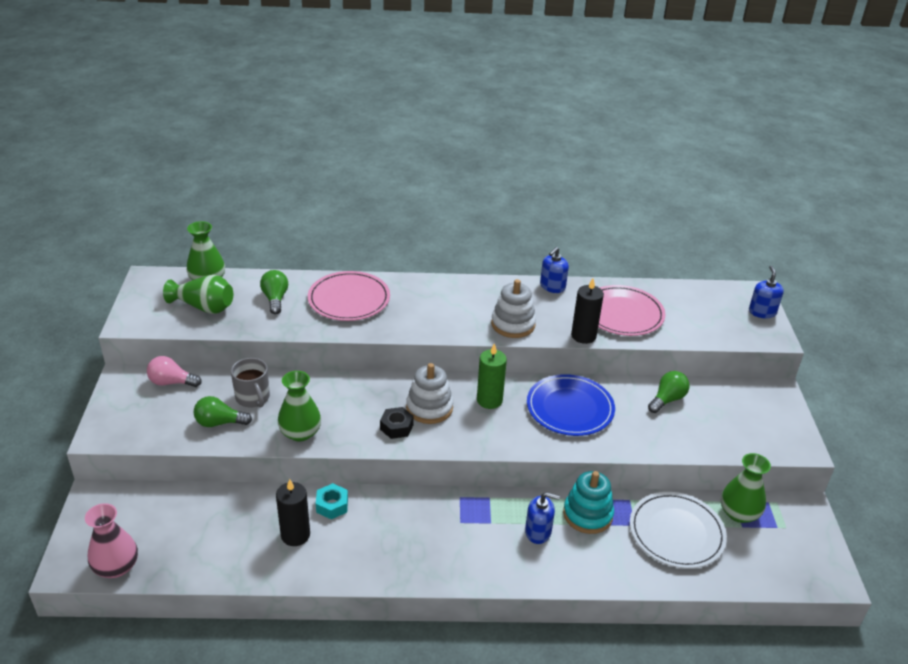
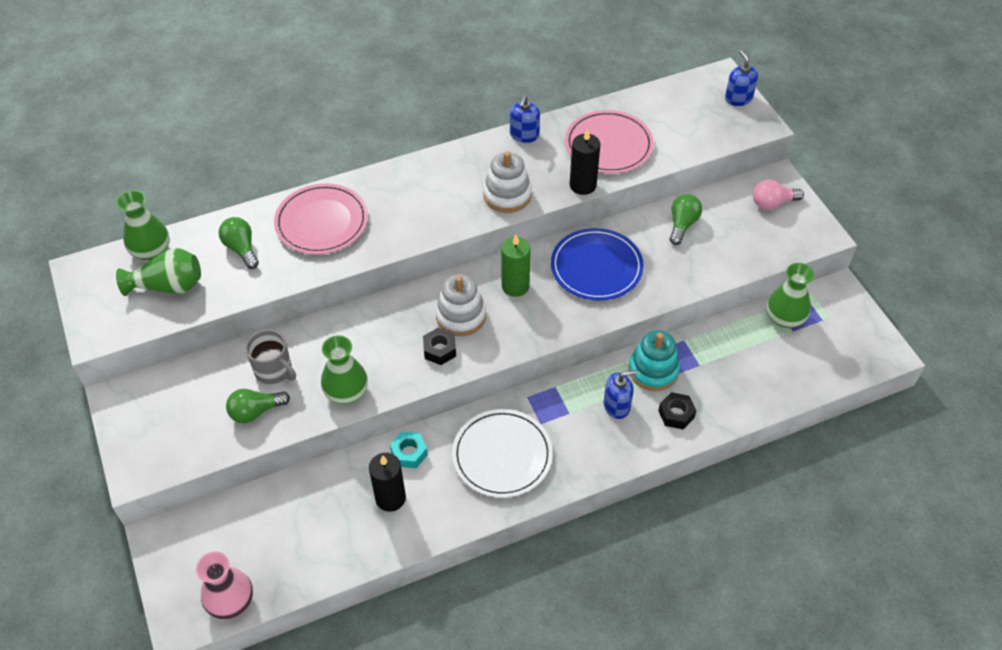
camera: 20 degrees left, 15 degrees up
pink light bulb [147,356,202,387] -> pink light bulb moved to [753,180,804,210]
white plate [630,492,727,569] -> white plate moved to [452,409,553,498]
none -> black nut [658,392,696,429]

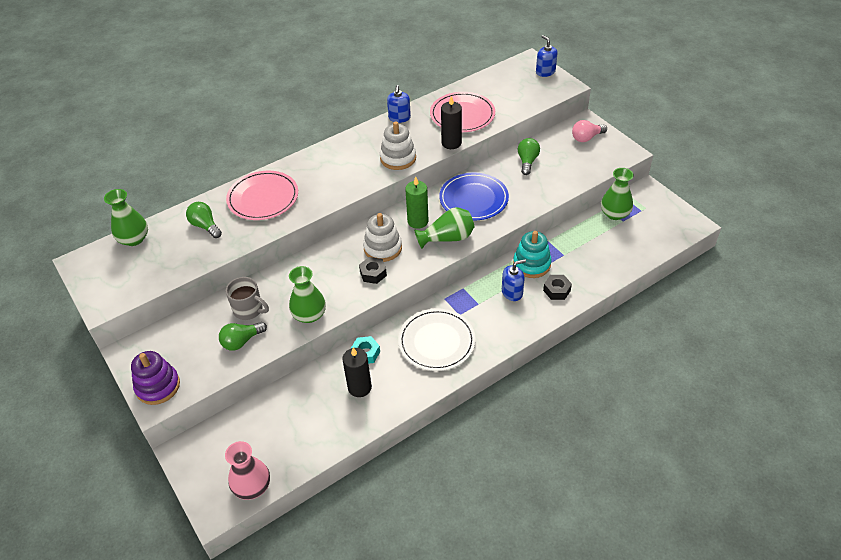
camera: 10 degrees left, 5 degrees down
green vase [116,248,201,296] -> green vase moved to [414,207,474,249]
none -> purple stacking toy [131,351,180,405]

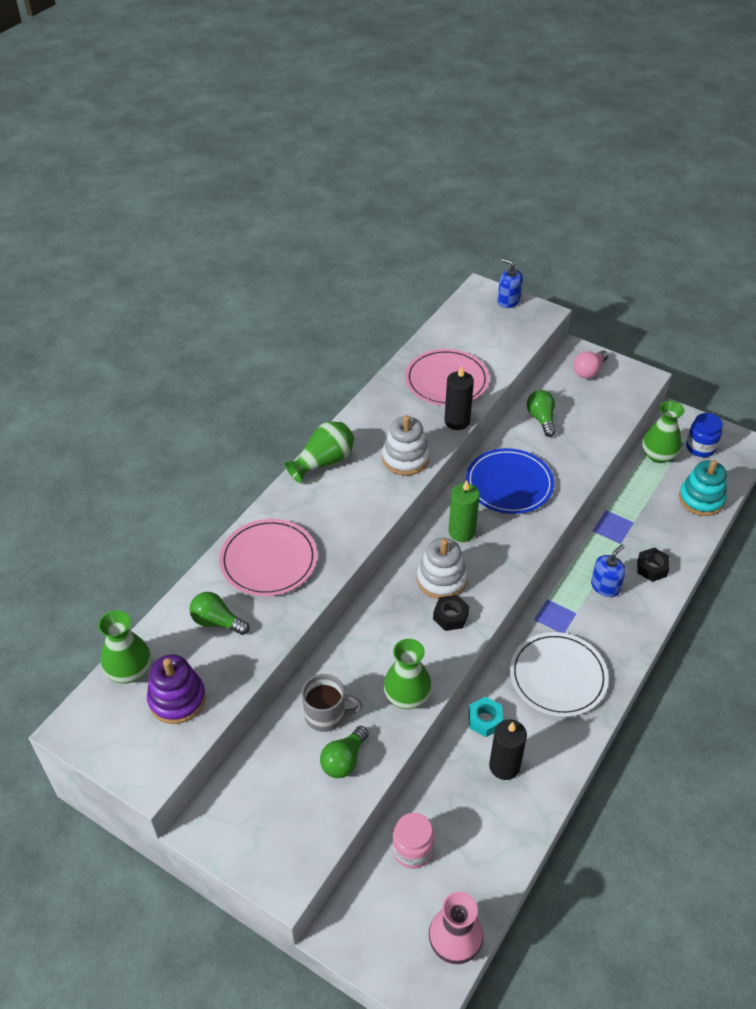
camera: 25 degrees left, 0 degrees up
purple stacking toy [131,351,180,405] -> purple stacking toy moved to [147,655,206,724]
blue soap dispenser [387,85,411,123] -> none
green vase [414,207,474,249] -> green vase moved to [285,421,354,483]
turquoise stacking toy [513,231,552,278] -> turquoise stacking toy moved to [679,460,727,516]
none -> pink jar [392,813,434,869]
none -> blue jar [686,413,723,457]

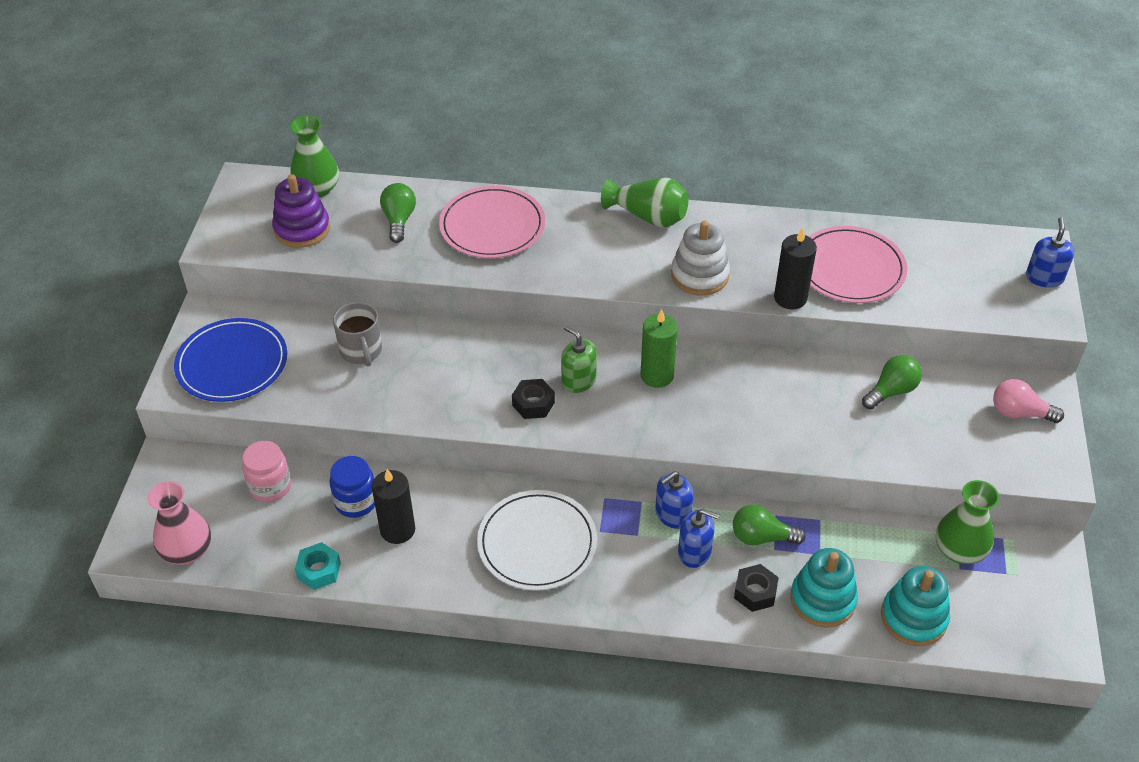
camera: 65 degrees right, 0 degrees up
green light bulb [320,726,369,778] -> green light bulb moved to [733,504,806,545]
green vase [383,639,432,709] -> none
white stacking toy [417,538,467,599] -> green soap dispenser [561,325,597,393]
blue plate [466,448,554,514] -> blue plate moved to [174,318,287,402]
turquoise nut [469,697,503,737] -> turquoise nut moved to [295,542,341,590]
blue jar [686,413,723,457] -> blue jar moved to [329,456,375,518]
none -> blue soap dispenser [655,471,694,529]
none -> turquoise stacking toy [790,548,858,628]

